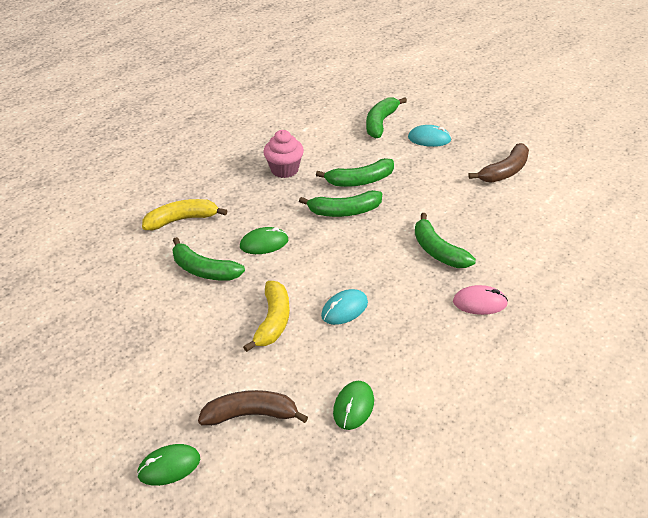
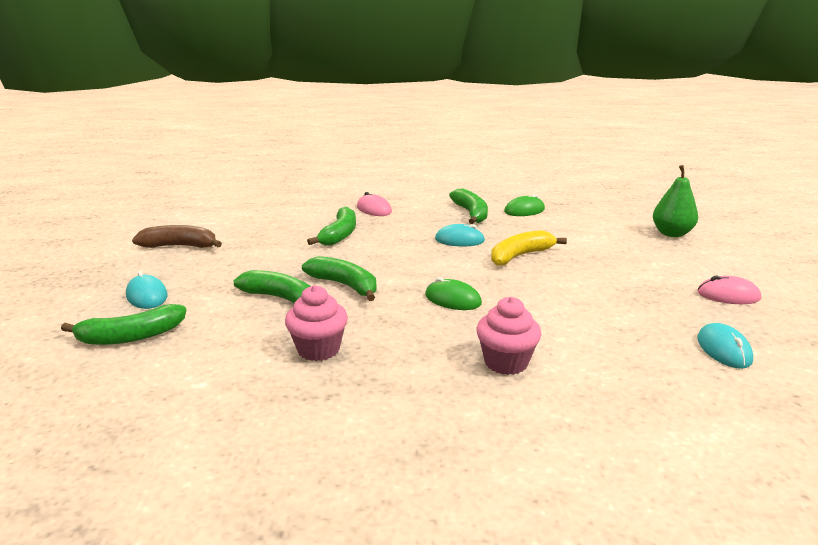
camera: 135 degrees left, 15 degrees down
green mouse [137,444,200,486] -> green pear [653,165,698,237]
yellow banana [142,199,227,230] -> pink cupcake [476,297,541,375]
green banana [172,237,245,281] -> green banana moved to [449,188,488,224]
brown banana [198,390,308,426] -> none
none -> pink mouse [697,275,761,304]
none -> turquoise mouse [697,323,753,369]

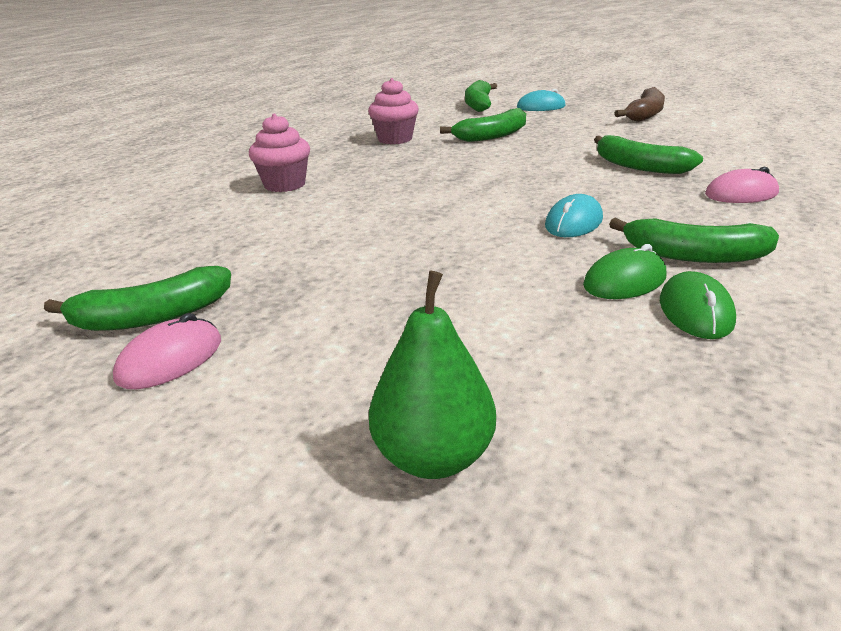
camera: 120 degrees right, 5 degrees up
green banana [302,256,377,301] -> green banana moved to [44,266,231,331]
green mouse [425,277,482,310] -> green mouse moved to [583,244,666,299]
yellow banana [491,230,567,266] -> none
turquoise mouse [697,323,753,369] -> none

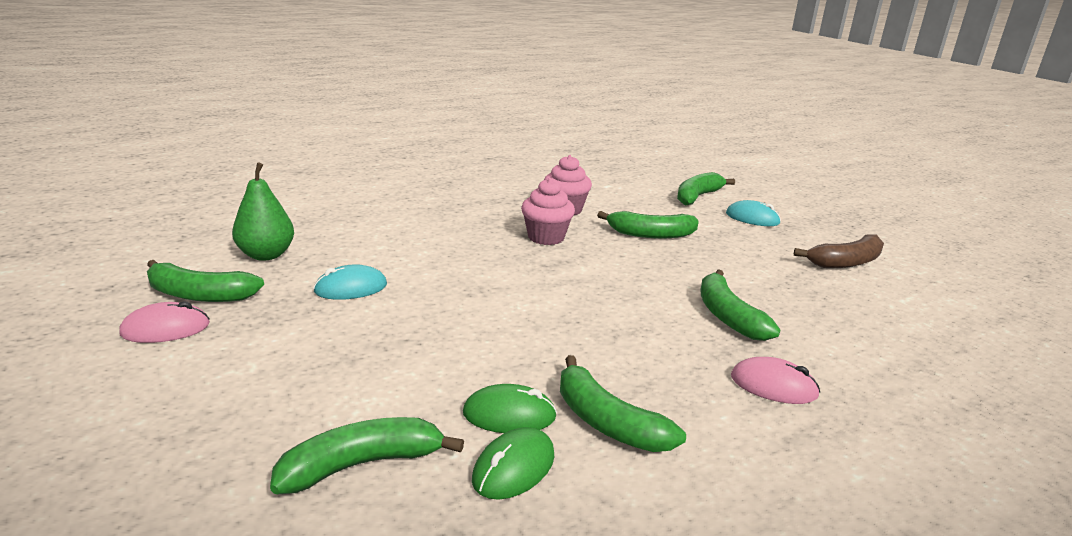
camera: 30 degrees right, 5 degrees down
pink cupcake [249,114,310,192] -> pink cupcake moved to [521,178,575,245]
green pear [369,271,496,479] -> green pear moved to [232,162,294,261]
turquoise mouse [545,194,603,237] -> turquoise mouse moved to [313,264,387,300]
none -> green banana [270,417,464,494]

